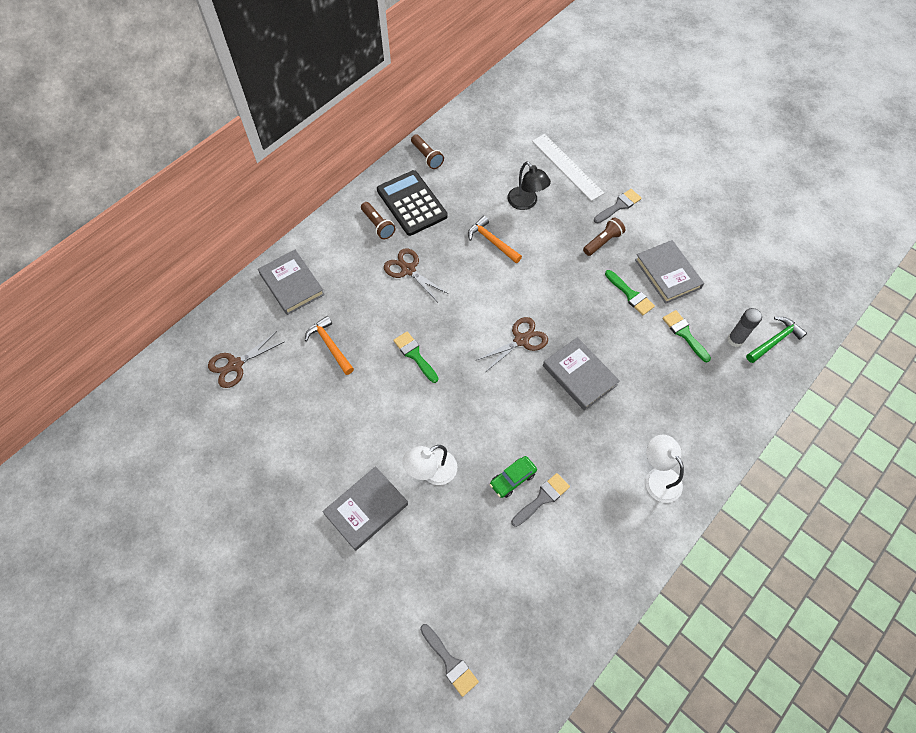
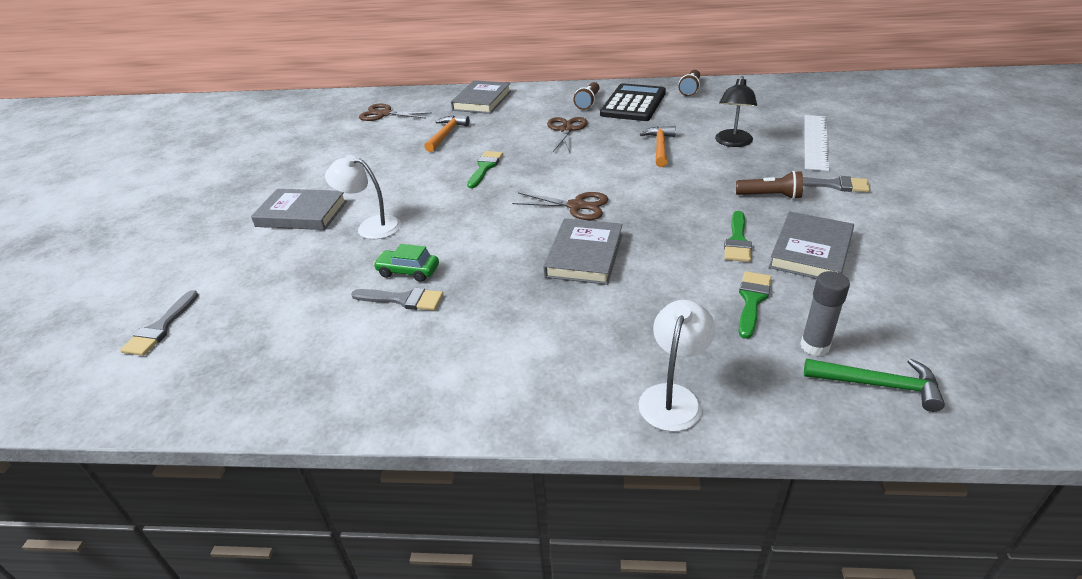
camera: 55 degrees right, 25 degrees down
white lamp [646,434,684,503] -> white lamp moved to [638,300,715,432]

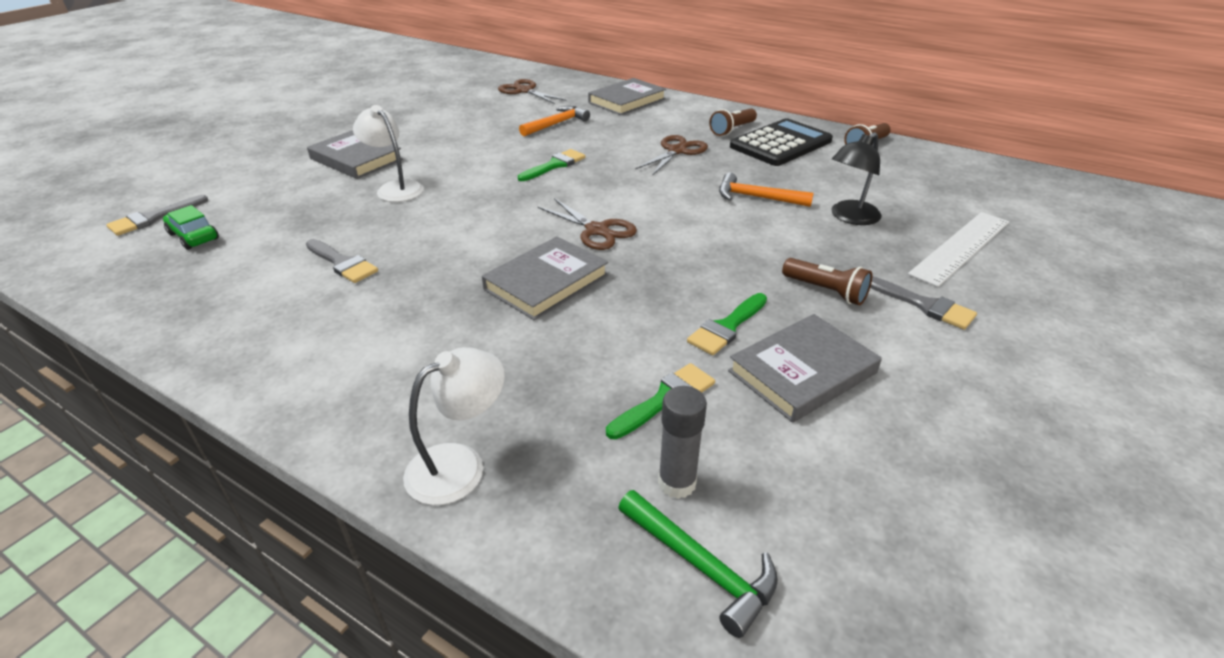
camera: 25 degrees right, 0 degrees up
green car [373,244,439,282] -> green car moved to [163,205,219,250]
orange hammer [640,126,676,167] -> orange hammer turned 105 degrees counterclockwise [719,173,814,207]

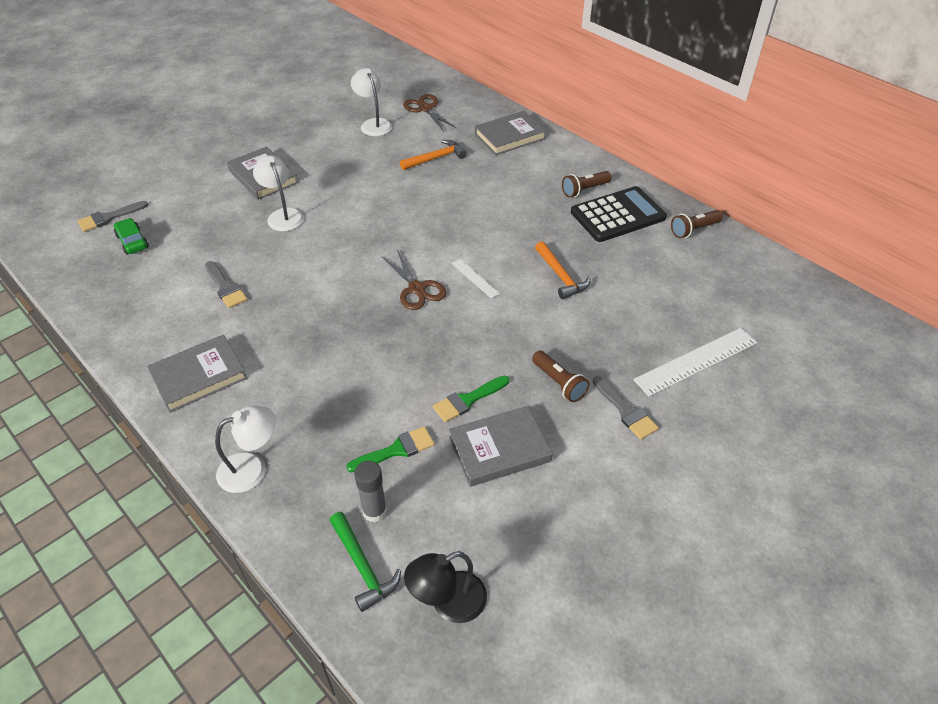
camera: 15 degrees right, 10 degrees up
grey book [482,236,608,320] -> grey book moved to [147,334,247,413]
green brush [518,149,586,181] -> none
brown scissors [635,135,708,176] -> none
orange hammer [719,173,814,207] -> orange hammer turned 150 degrees counterclockwise [535,241,591,299]
black lamp [831,132,882,225] -> black lamp moved to [404,551,487,623]
none -> white lamp [351,68,392,136]
none -> white ruler [452,259,500,298]

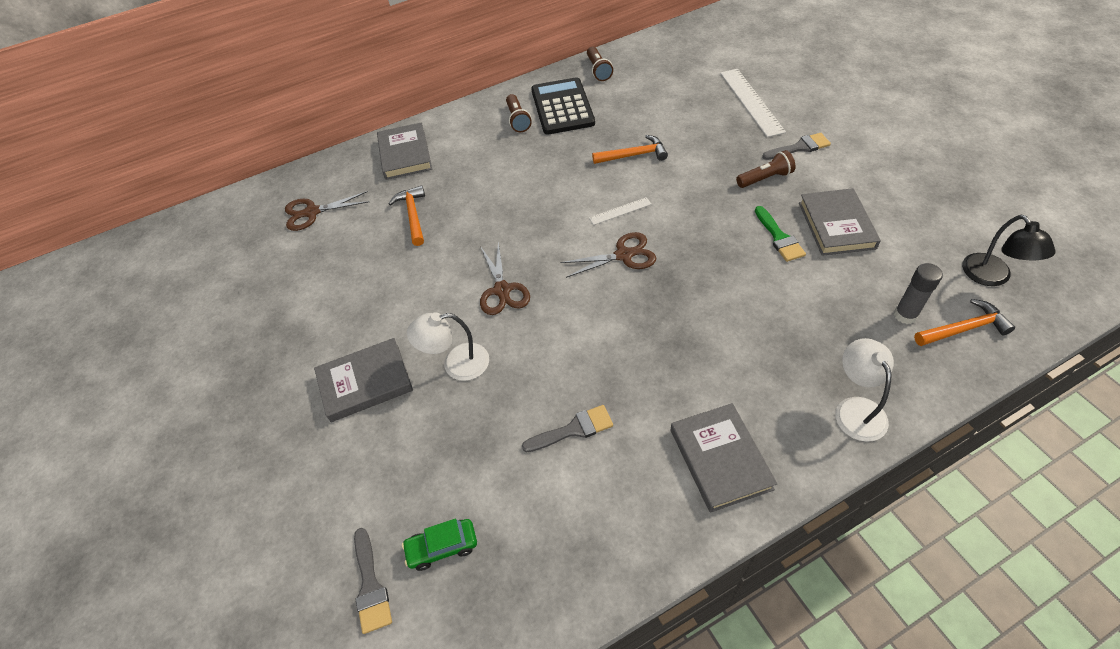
camera: 70 degrees left, 5 degrees up
green hammer [329,512,401,612] -> orange hammer [914,299,1015,346]
green brush [346,426,435,473] -> none
white lamp [351,68,392,136] -> none
none -> brown scissors [480,242,530,315]

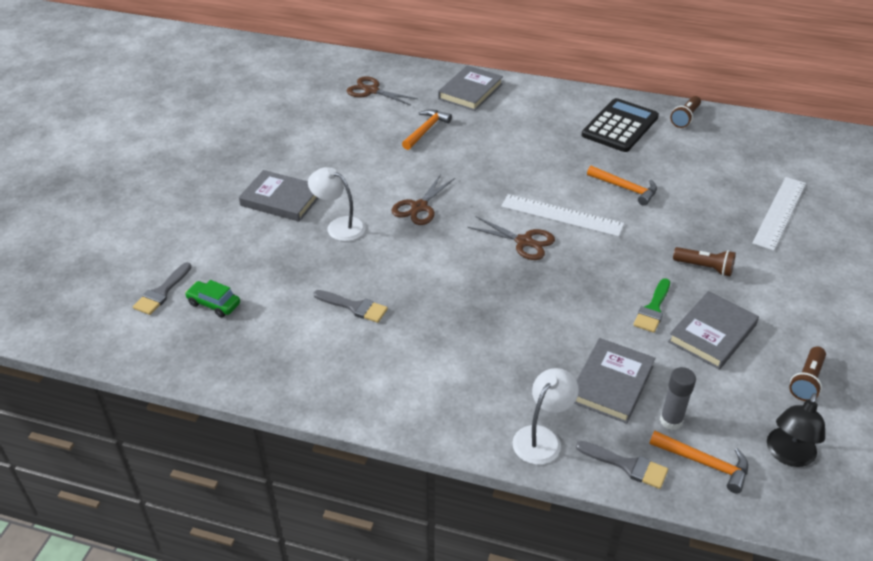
camera: 40 degrees right, 10 degrees down
brown flashlight [506,94,532,132] -> brown flashlight moved to [789,347,826,401]
white ruler [589,197,652,225] -> white ruler [501,194,624,237], size x1.97
grey book [671,403,777,513] -> grey book moved to [574,338,655,424]
grey brush [762,133,831,160] -> grey brush moved to [576,441,668,489]

